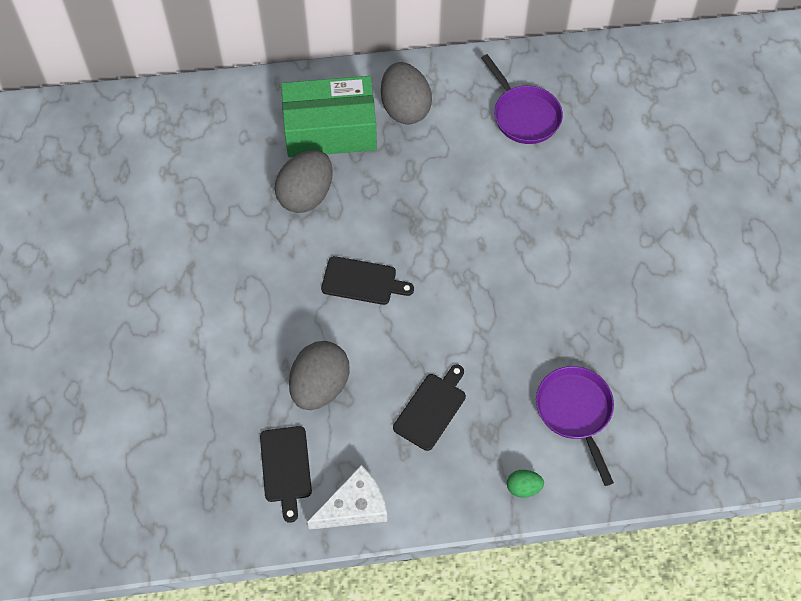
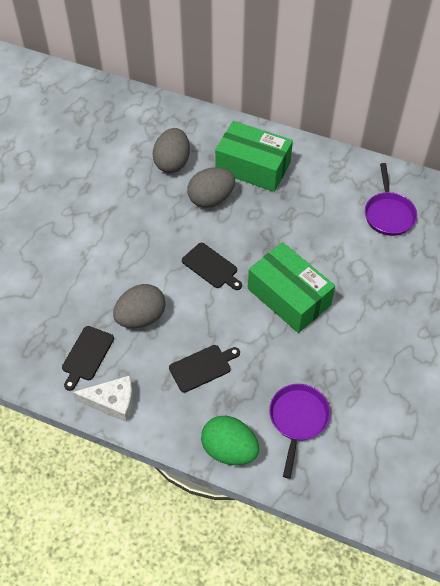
camera: 30 degrees right, 5 degrees down
grey egg [381,62,432,125] -> grey egg moved to [153,128,190,173]
green egg [507,470,544,498] -> green egg [201,416,259,465], size x2.11
none -> green box [248,242,335,333]

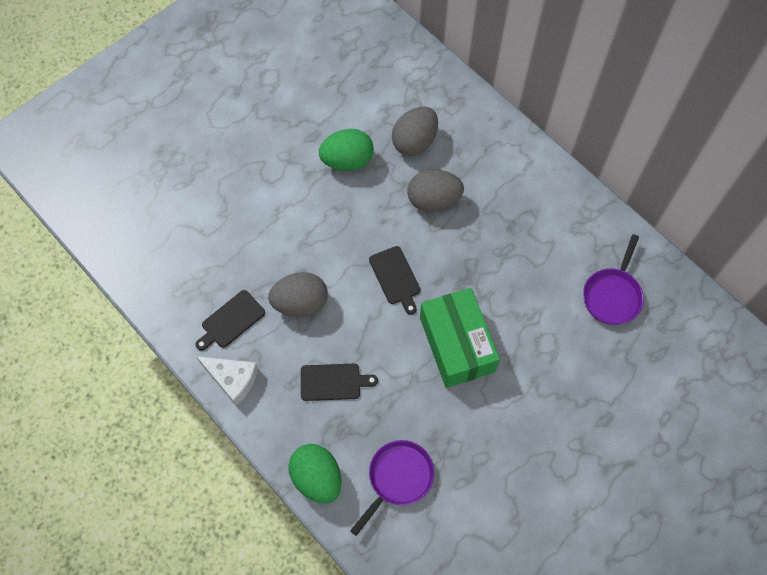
camera: 25 degrees right, 10 degrees up
green box [215,121,293,192] -> none
none -> green egg [319,129,374,171]

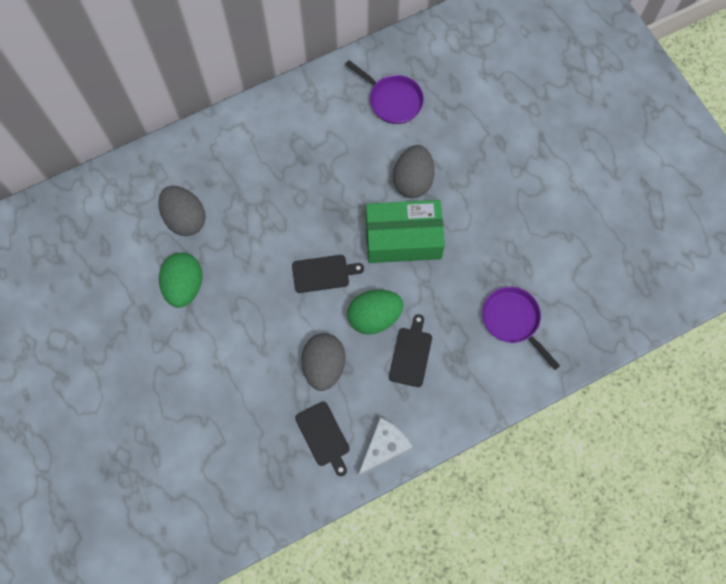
camera: 75 degrees left, 5 degrees up
green egg [288,444,342,503] -> green egg moved to [347,290,404,335]
grey egg [407,169,464,212] -> grey egg moved to [393,145,435,198]

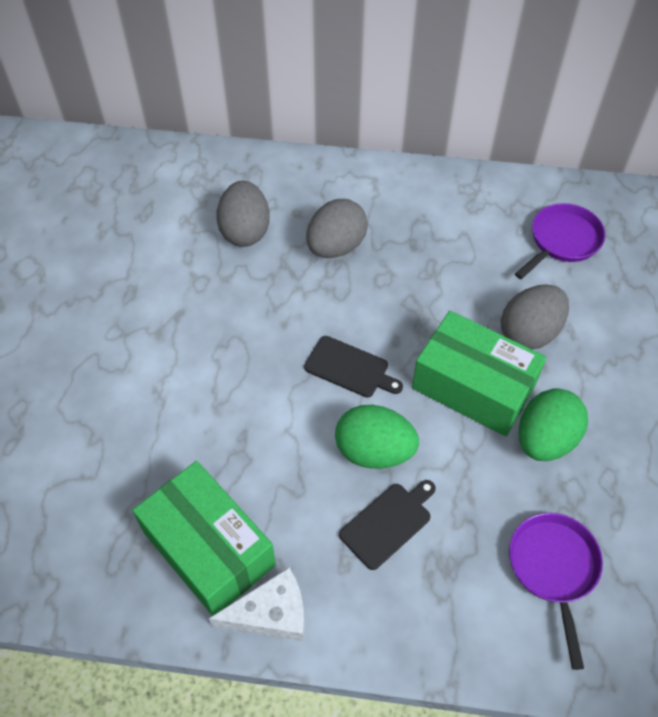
camera: 35 degrees right, 15 degrees down
green egg [159,253,203,308] -> green egg moved to [519,388,588,461]
black cutting board [295,402,350,476] -> green box [133,461,276,616]
grey egg [301,333,345,391] -> grey egg moved to [306,199,368,258]
purple pan [345,60,424,124] -> purple pan turned 120 degrees counterclockwise [515,203,606,279]

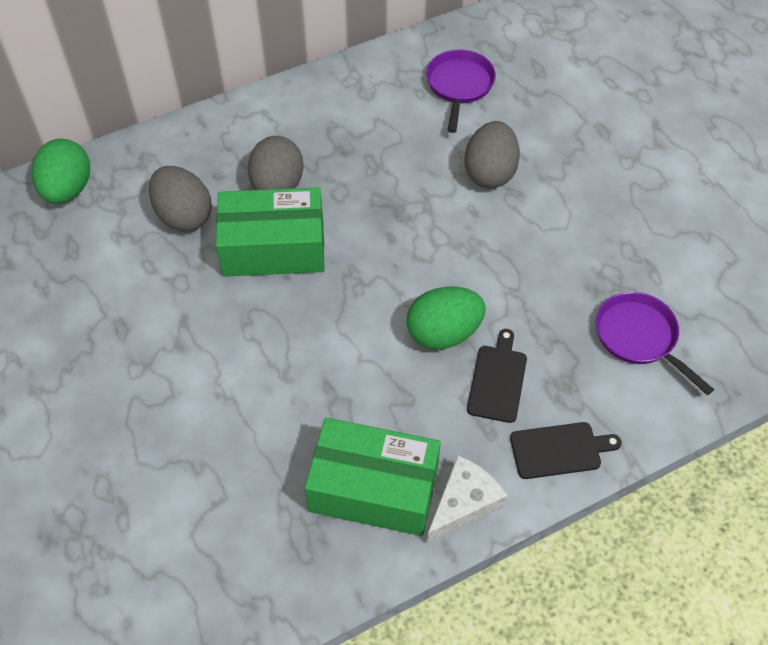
camera: 35 degrees left, 0 degrees up
black cutting board [304,336,403,397] -> black cutting board moved to [510,422,622,479]
green box [412,311,547,436] -> green box moved to [216,187,325,277]
green egg [519,388,588,461] -> green egg moved to [32,139,90,204]

